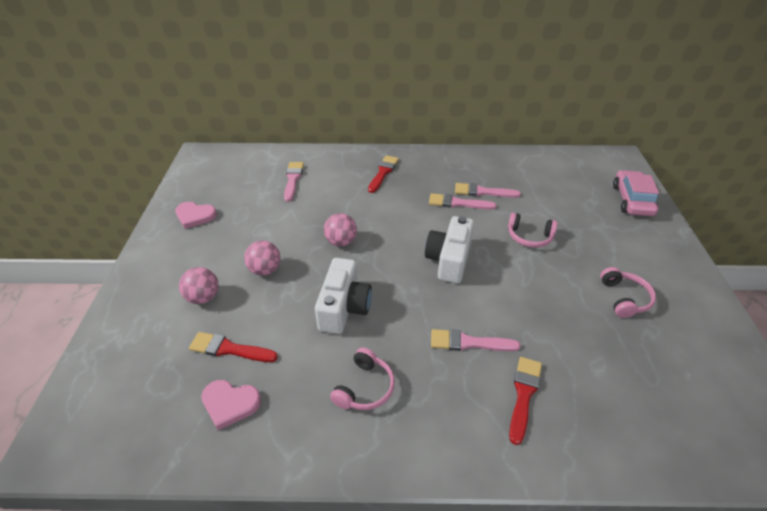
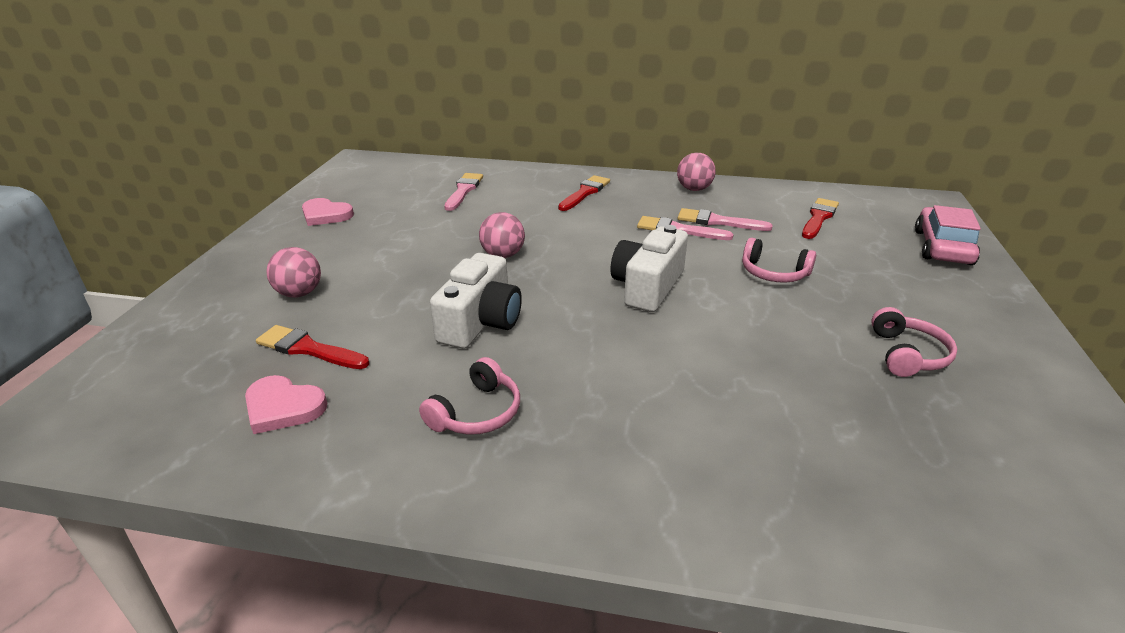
camera: 10 degrees right, 10 degrees down
pink ball [244,240,281,276] -> pink ball moved to [677,153,716,191]
pink brush [431,329,521,351] -> none
red brush [509,357,542,445] -> red brush moved to [802,198,839,239]

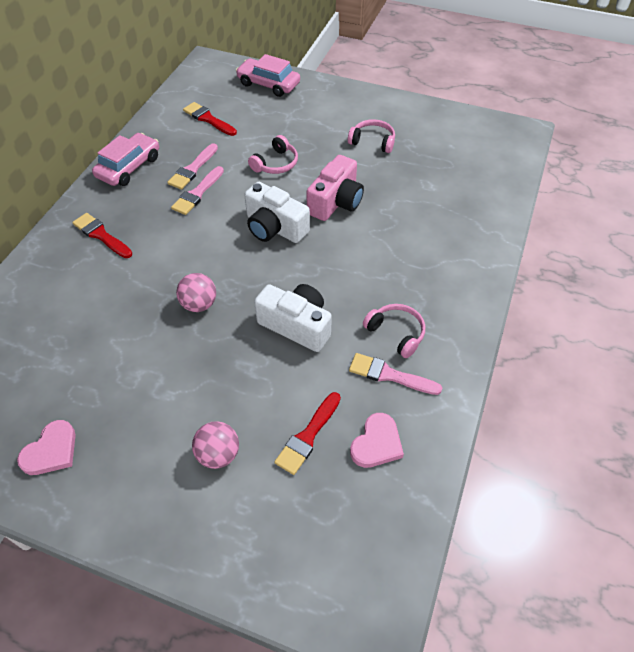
camera: 80 degrees left, 20 degrees up
pink brush [444,173,483,211] -> pink brush moved to [349,353,442,395]
pink ball [677,153,716,191] -> pink car [92,133,159,186]
none -> pink camera [306,155,364,221]

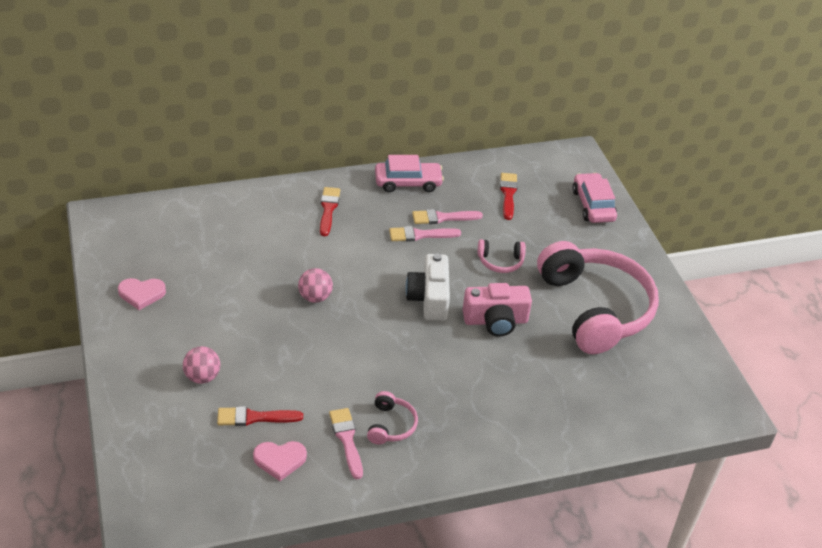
camera: 50 degrees right, 10 degrees down
white camera [254,284,332,352] -> none
pink headphones [348,119,395,153] -> pink headphones [537,241,659,354], size x2.47

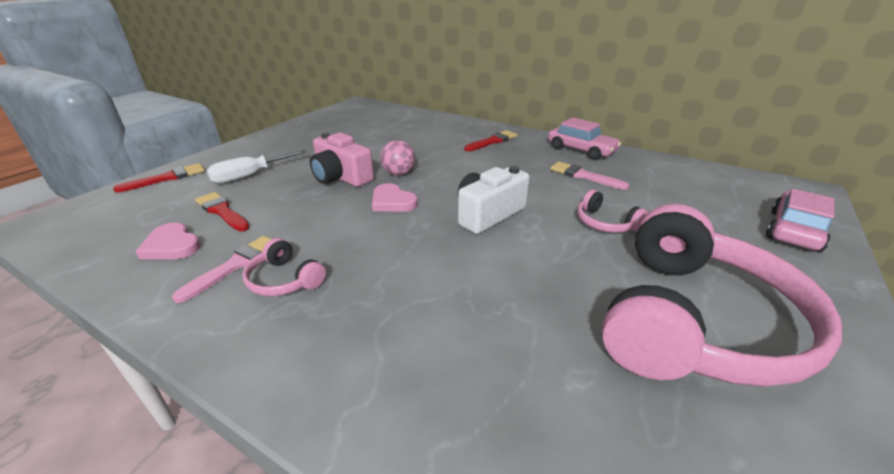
camera: 50 degrees right, 10 degrees down
pink heart [118,278,166,310] -> pink heart moved to [372,183,418,212]
pink ball [183,346,220,384] -> white screwdriver [206,150,307,184]
pink headphones [367,391,418,444] -> pink headphones turned 75 degrees clockwise [242,238,326,296]
pink brush [389,226,461,242] -> none
pink camera [462,283,532,337] -> pink camera moved to [310,133,374,187]
red brush [500,173,518,220] -> red brush moved to [113,163,205,192]

